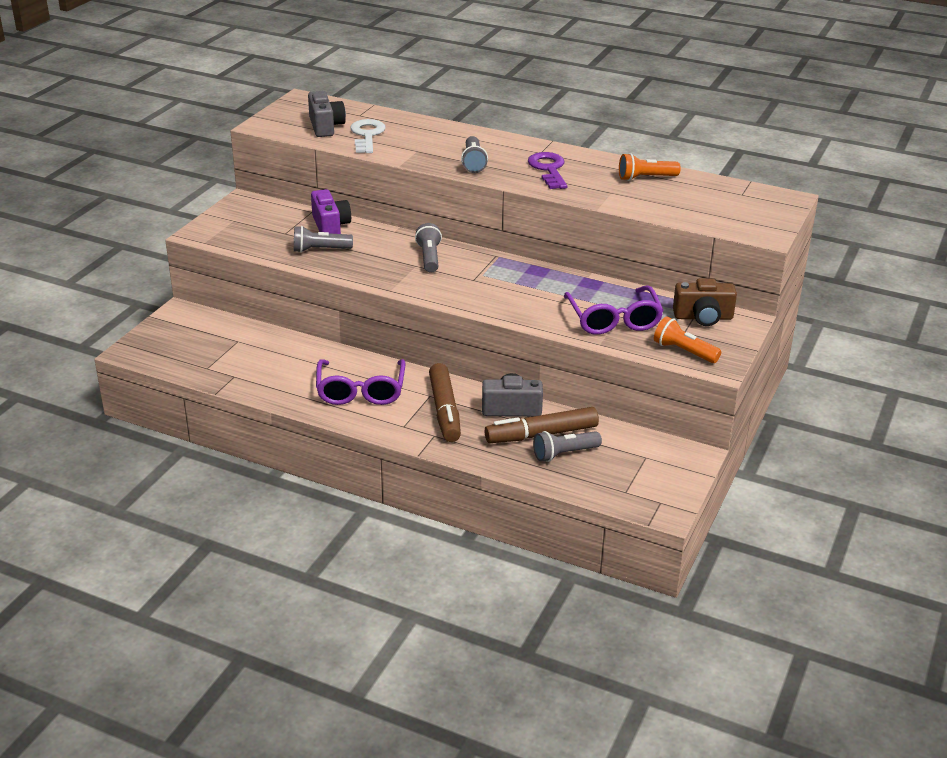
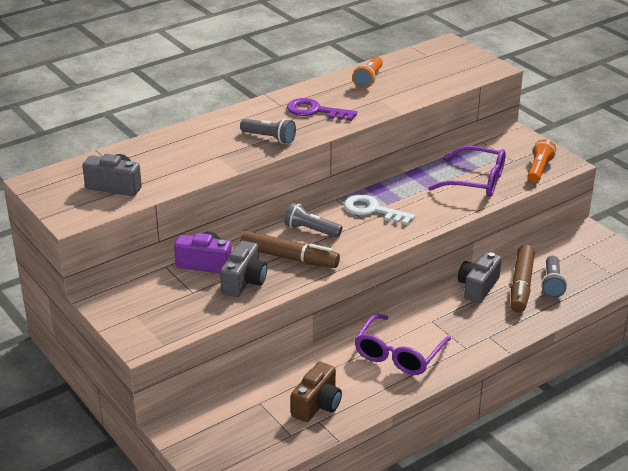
camera: 60 degrees left, 0 degrees up
grey flashlight [294,226,353,253] -> grey camera [220,241,267,297]
purple glasses [316,359,406,405] -> purple glasses turned 90 degrees clockwise [354,314,451,375]
white key [350,119,386,153] -> white key moved to [344,195,415,225]
brown marker [429,363,461,442] -> brown marker moved to [240,231,340,268]
orange flashlight [654,316,721,363] -> orange flashlight turned 135 degrees clockwise [528,139,556,183]
brown camera [673,278,737,326] -> brown camera moved to [291,362,342,422]

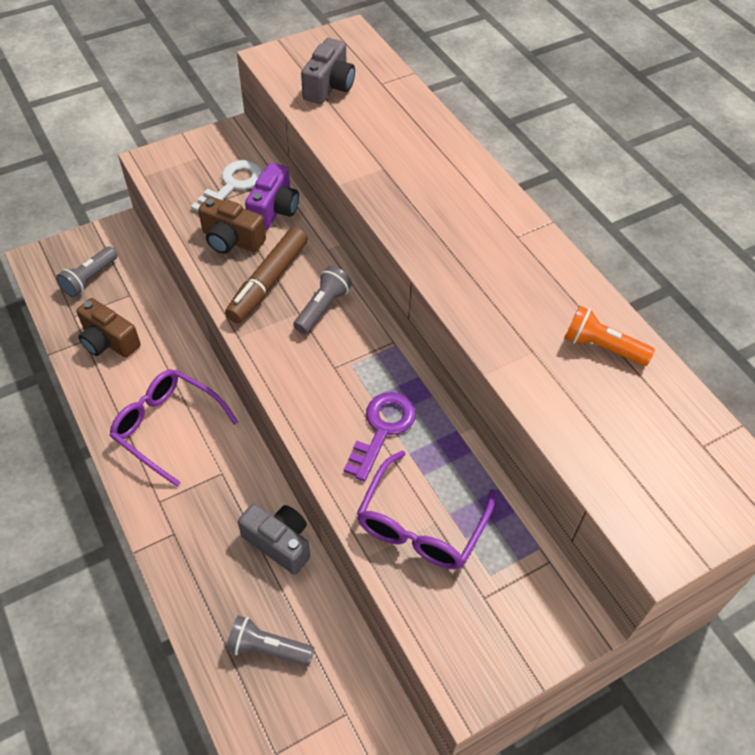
camera: 95 degrees right, 20 degrees up
grey camera [220,241,267,297] -> brown camera [198,196,266,254]
grey flashlight [240,118,296,144] -> grey flashlight moved to [56,246,117,297]
purple key [287,98,357,121] -> purple key moved to [344,392,416,482]
white key [344,195,415,225] -> white key moved to [191,160,262,212]
brown marker [511,245,535,313] -> none
orange flashlight [528,139,556,183] -> none

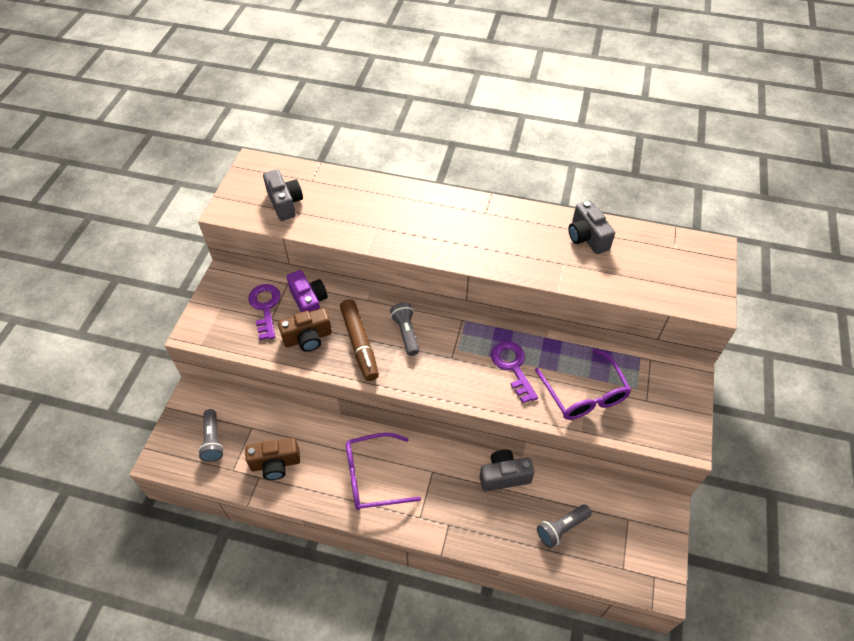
camera: 45 degrees left, 0 degrees up
white key [191,160,262,212] -> purple key [248,284,281,340]
orange flashlight [564,306,655,366] -> grey camera [568,200,615,254]

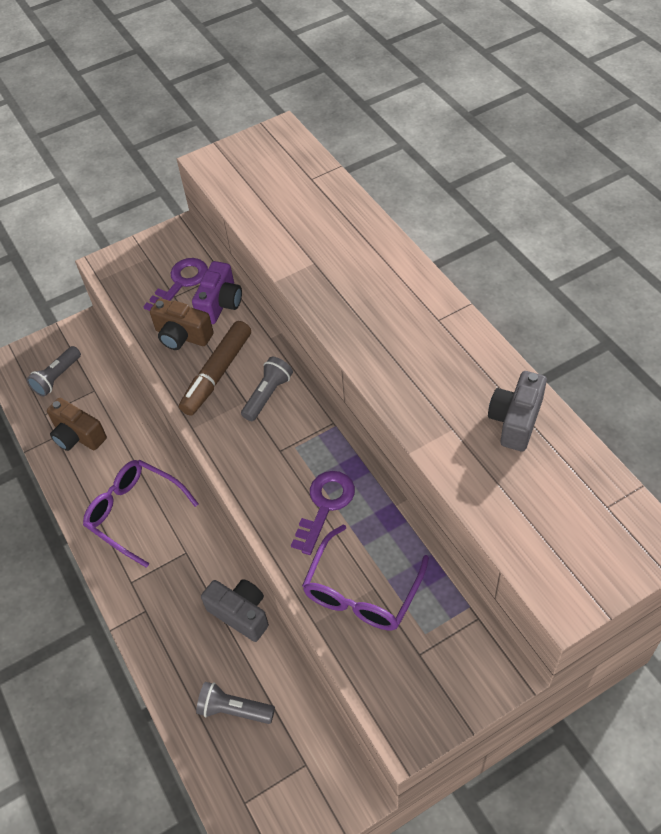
camera: 50 degrees right, 0 degrees up
grey camera [263,169,303,221] -> none

